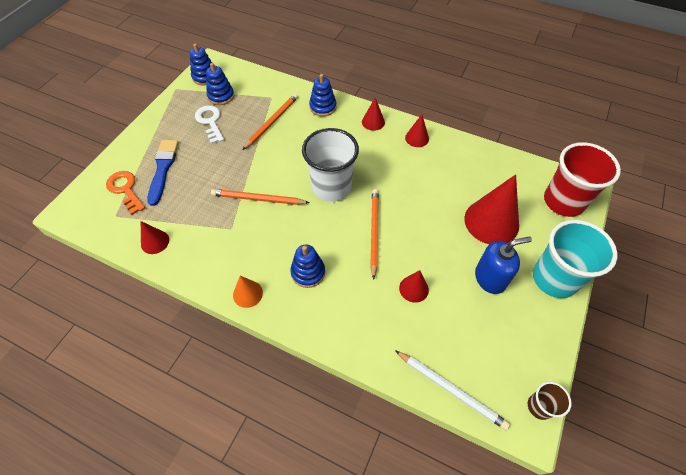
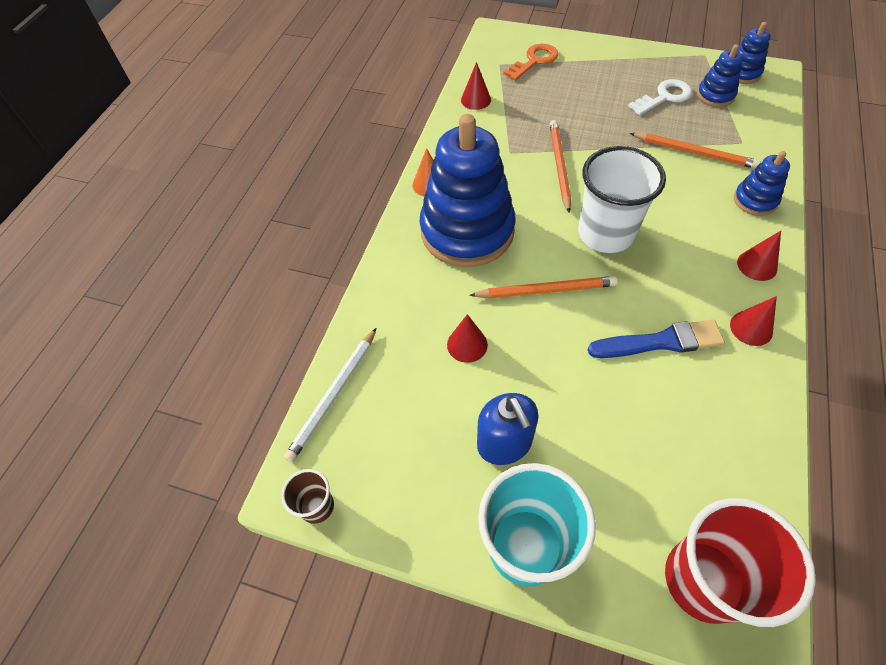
camera: 85 degrees right, 0 degrees up
blue brush [147,140,179,206] -> blue brush moved to [588,320,725,358]
blue stacking toy [290,245,325,288] -> blue stacking toy [420,114,516,267], size x2.19
red cone [464,174,519,244] -> none

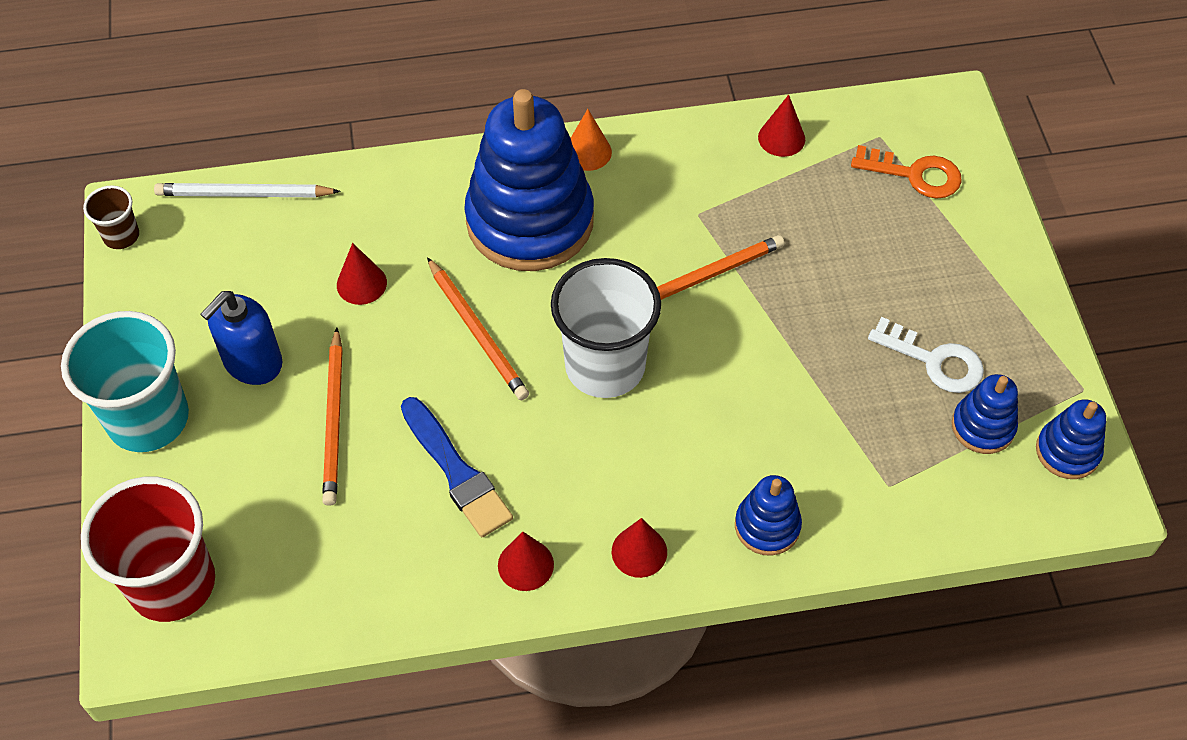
camera: 60 degrees right, 0 degrees up
orange pencil [629,133,761,169] -> orange pencil moved to [322,328,343,506]

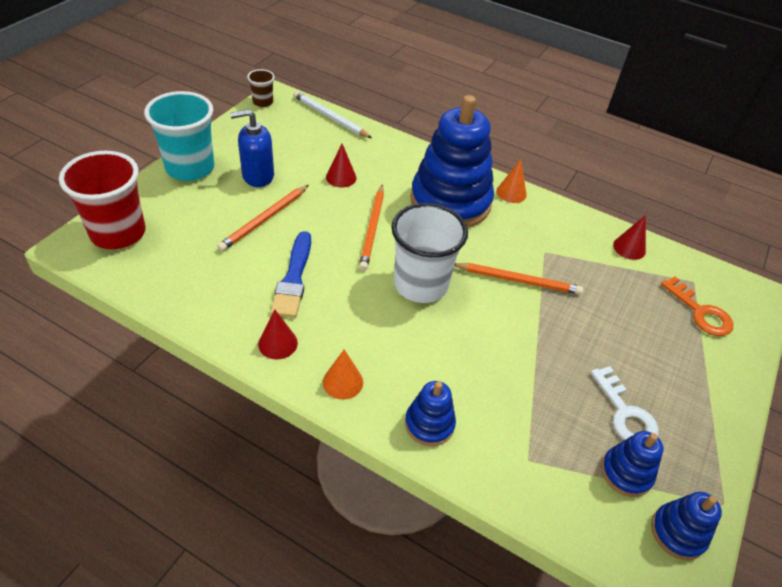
camera: 35 degrees right, 10 degrees down
red cone [612,518,667,578] -> orange cone [323,349,363,400]

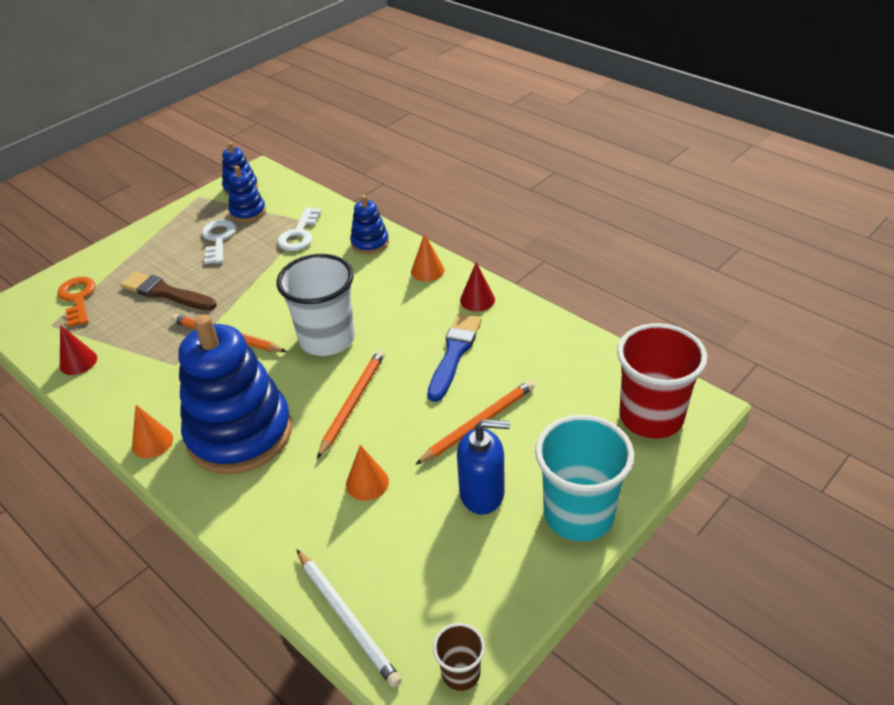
camera: 160 degrees left, 5 degrees down
red cone [326,144,357,188] -> orange cone [346,445,389,501]
none -> brown brush [120,272,217,311]
none -> white key [277,207,322,251]

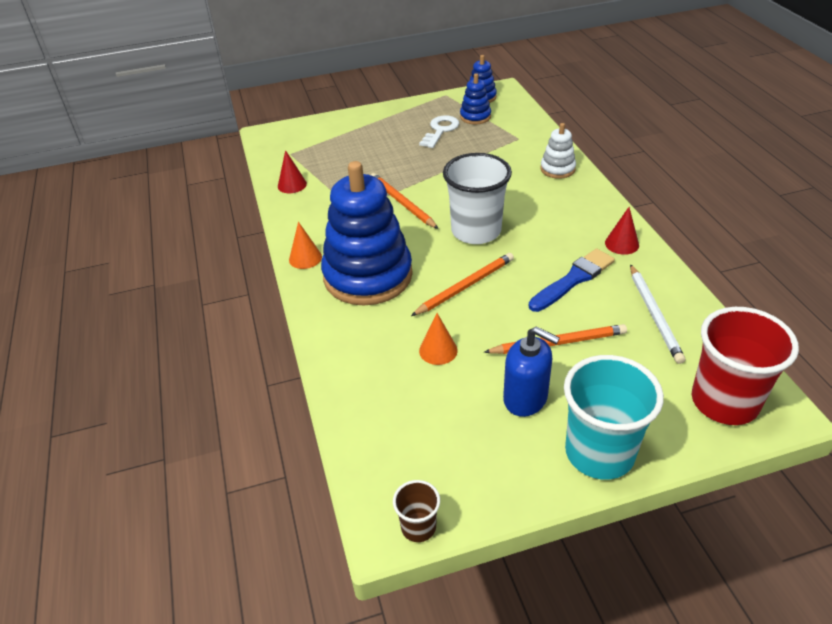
camera: 30 degrees right, 0 degrees up
orange key [57,277,95,328] -> none
brown brush [120,272,217,311] -> none
white key [277,207,322,251] -> none
white pencil [297,550,402,688] -> white pencil moved to [630,264,685,364]
blue stacking toy [350,195,389,254] -> white stacking toy [540,123,576,179]
orange cone [411,233,444,281] -> none

